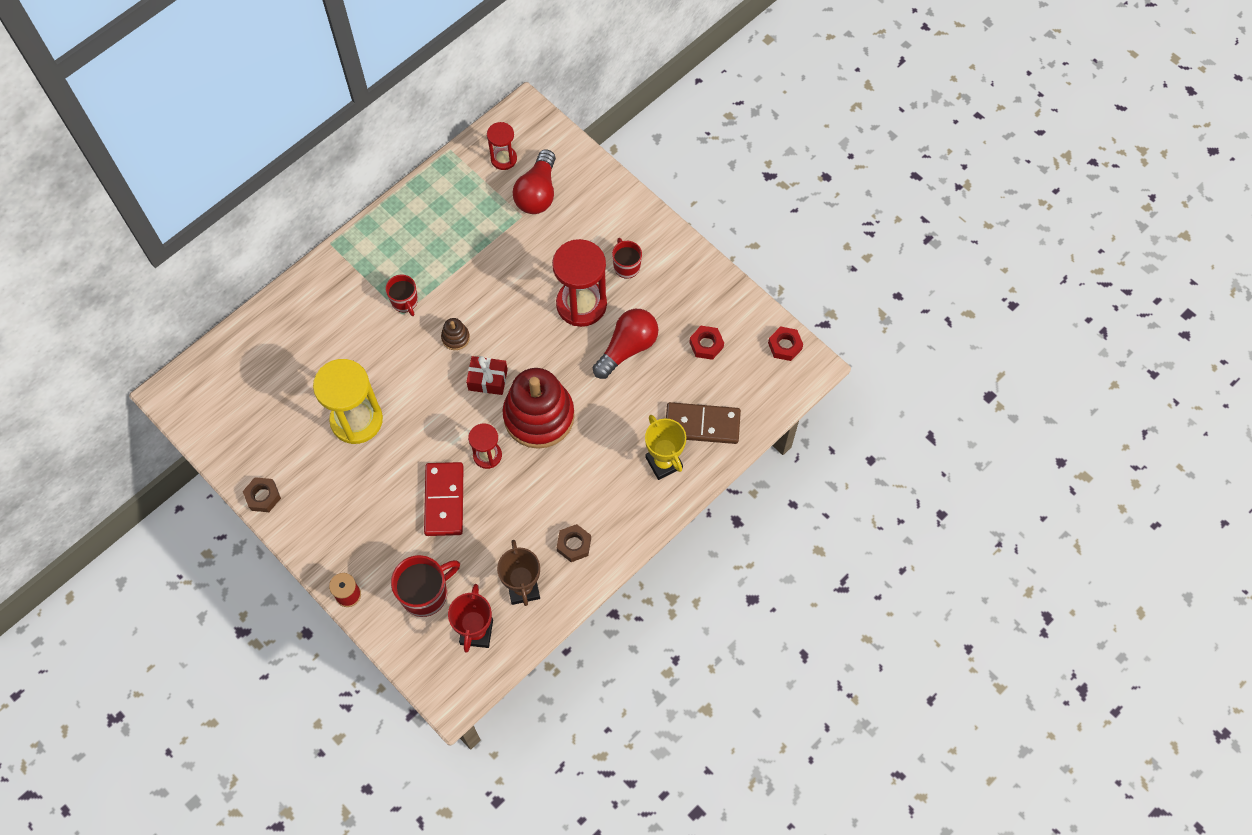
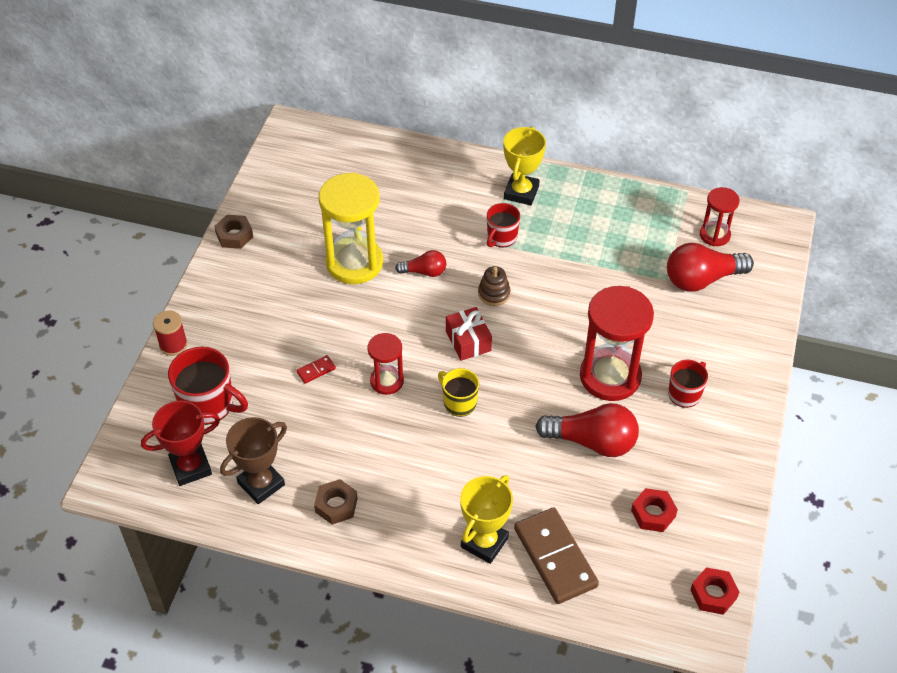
camera: 60 degrees right, 15 degrees down
red domino [424,462,463,536] -> red domino [296,355,336,384], size x0.42
red stacking toy [503,368,575,449] -> yellow mug [438,368,479,417]
none -> red light bulb [395,250,446,277]
none -> yellow trophy [503,126,546,205]

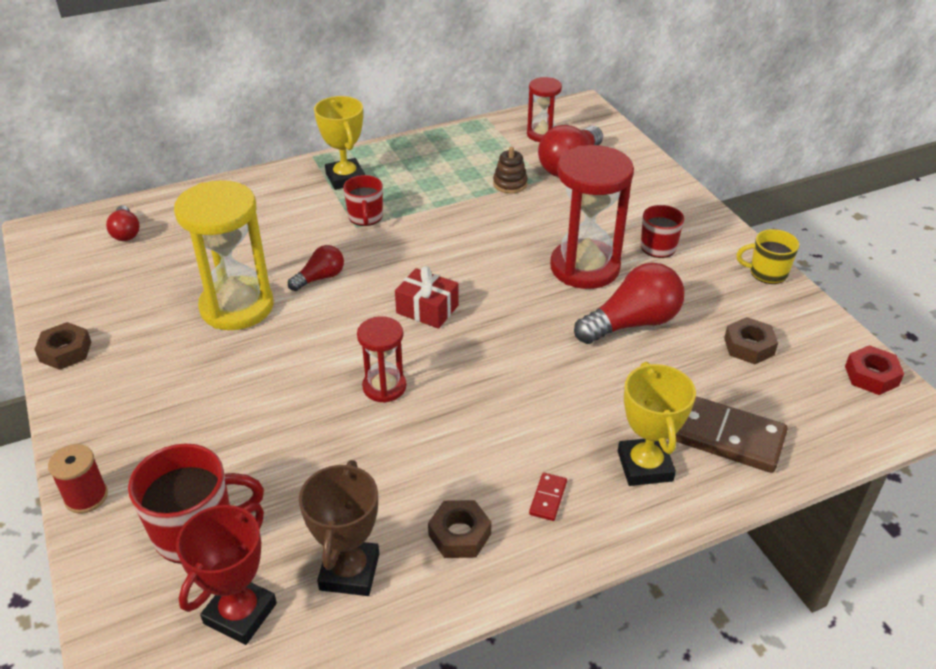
camera: 40 degrees left, 10 degrees down
red domino [296,355,336,384] -> red domino moved to [529,473,567,521]
yellow mug [438,368,479,417] -> yellow mug moved to [737,229,799,284]
brown stacking toy [478,266,511,306] -> brown stacking toy moved to [493,147,528,193]
red nut [631,488,678,532] -> brown nut [724,317,778,364]
none -> red light bulb [106,205,140,241]

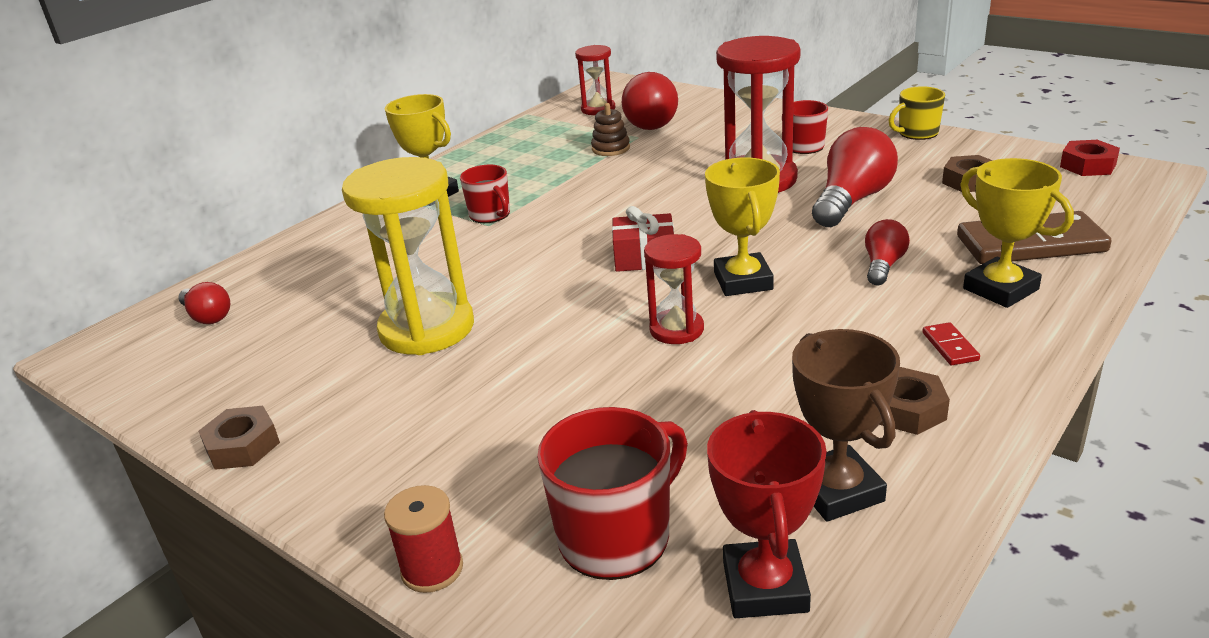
camera: 25 degrees left, 10 degrees down
red light bulb [288,245,344,291] -> red light bulb moved to [865,219,910,285]
none -> yellow trophy [705,157,780,296]

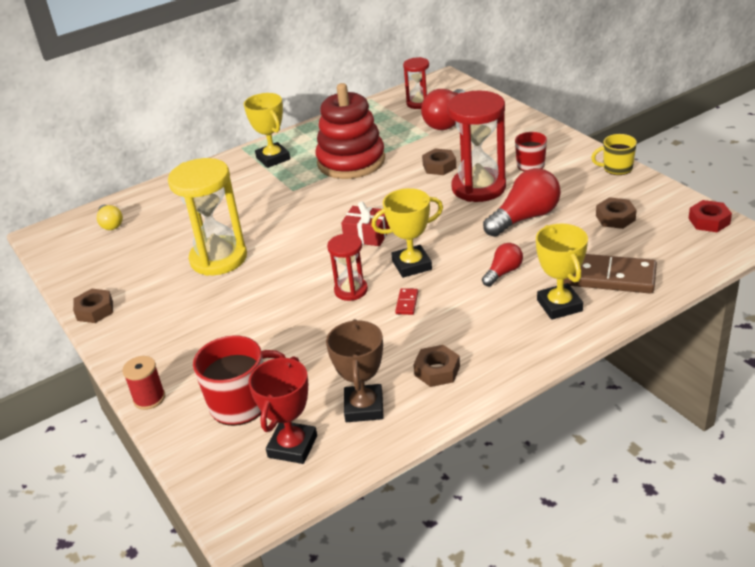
camera: 20 degrees right, 5 degrees up
red light bulb [178,282,230,324] -> yellow light bulb [97,205,123,230]
red mug [460,165,510,223] -> none
brown stacking toy [591,103,630,156] -> none
yellow trophy [705,157,780,296] -> yellow trophy turned 60 degrees clockwise [371,188,443,278]
red domino [922,322,980,365] -> red domino moved to [395,288,418,315]
none -> red stacking toy [315,83,385,179]
none -> brown nut [422,149,456,175]

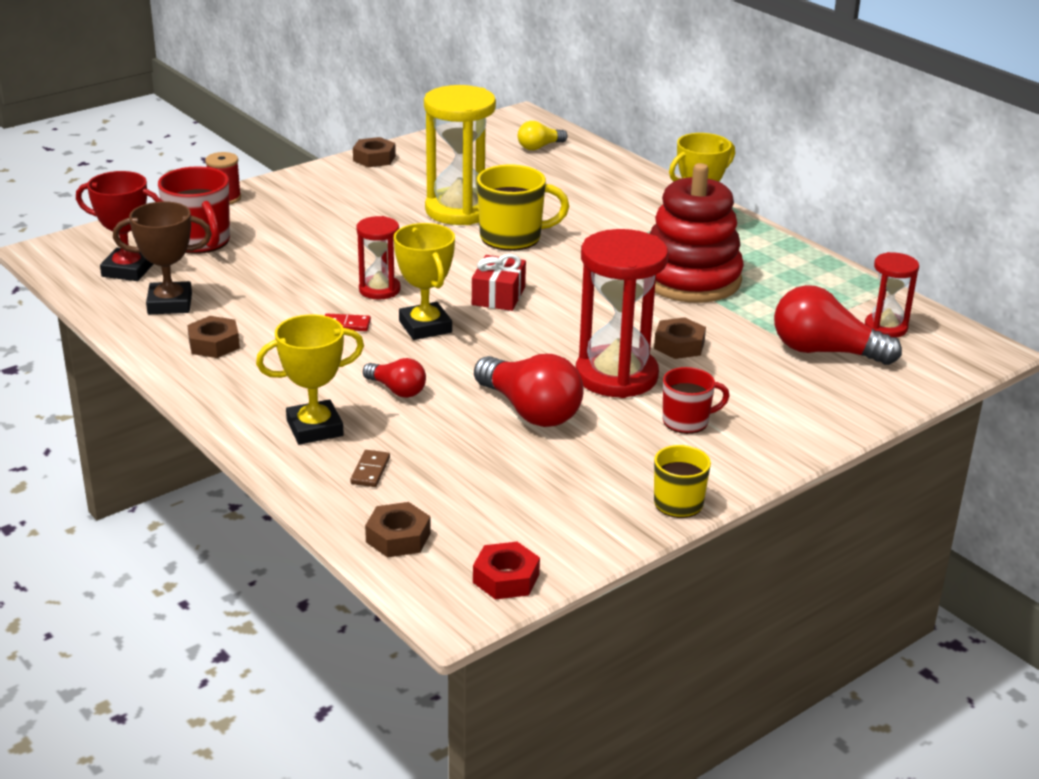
camera: 80 degrees right, 5 degrees down
brown domino [564,254,657,294] -> brown domino [350,450,390,487], size x0.42
brown nut [596,197,637,229] -> brown nut moved to [365,502,431,557]
none -> yellow mug [477,165,569,251]

